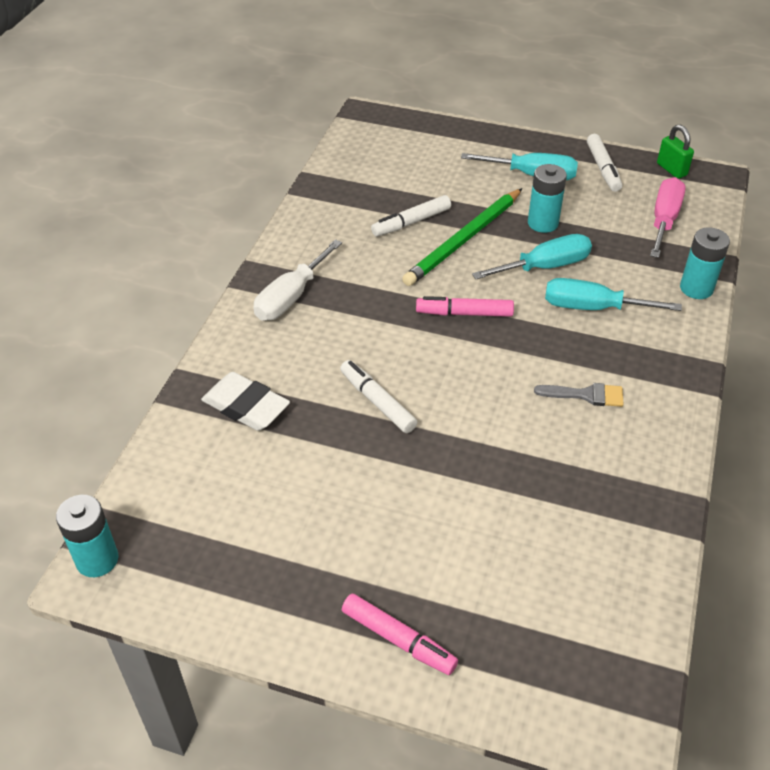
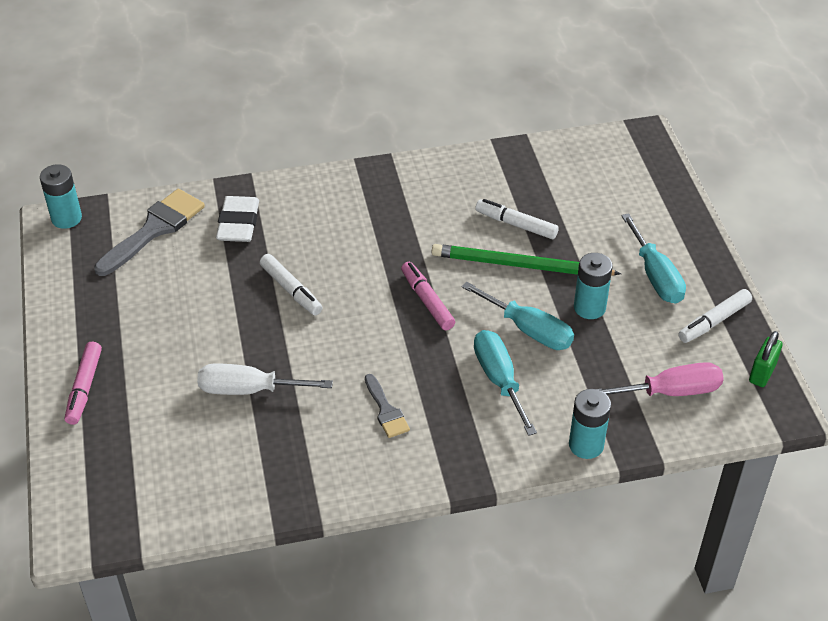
camera: 60 degrees right, 0 degrees up
white screwdriver [253,239,342,321] -> white screwdriver moved to [197,364,333,395]
white marker [340,360,418,433] -> white marker turned 120 degrees clockwise [260,254,323,315]
none -> grey brush [94,189,205,276]

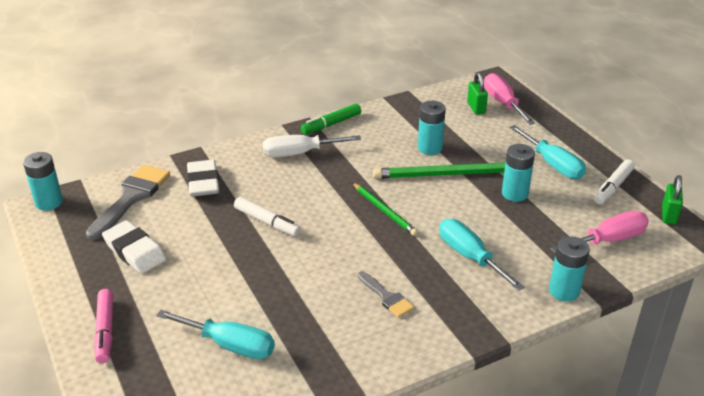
camera: 15 degrees left, 10 degrees down
white screwdriver [197,364,333,395] -> white screwdriver moved to [263,135,361,158]
pink marker [401,262,455,330] -> green pencil [353,183,418,236]
turquoise screwdriver [462,281,574,350] -> turquoise screwdriver moved to [156,310,275,359]
white marker [475,199,559,239] -> turquoise battery [418,101,446,155]
none -> white eraser [102,220,166,274]
none -> green marker [301,104,361,134]
none -> green padlock [467,72,488,115]
none -> pink screwdriver [484,73,535,125]

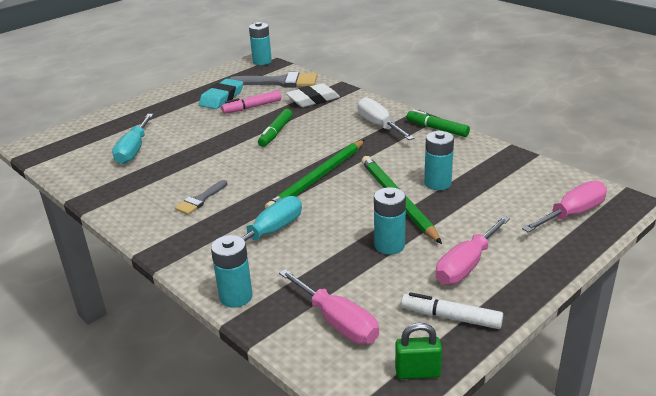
camera: 75 degrees right, 5 degrees down
pink marker [94,289,113,363] -> pink marker moved to [221,90,282,114]
white eraser [102,220,166,274] -> turquoise eraser [199,79,243,109]
white marker [234,197,301,236] -> green marker [258,109,293,147]
green pencil [353,183,418,236] -> green pencil [265,140,365,209], size x1.62
green padlock [467,72,488,115] -> none
turquoise screwdriver [510,125,586,179] -> pink screwdriver [436,216,510,285]

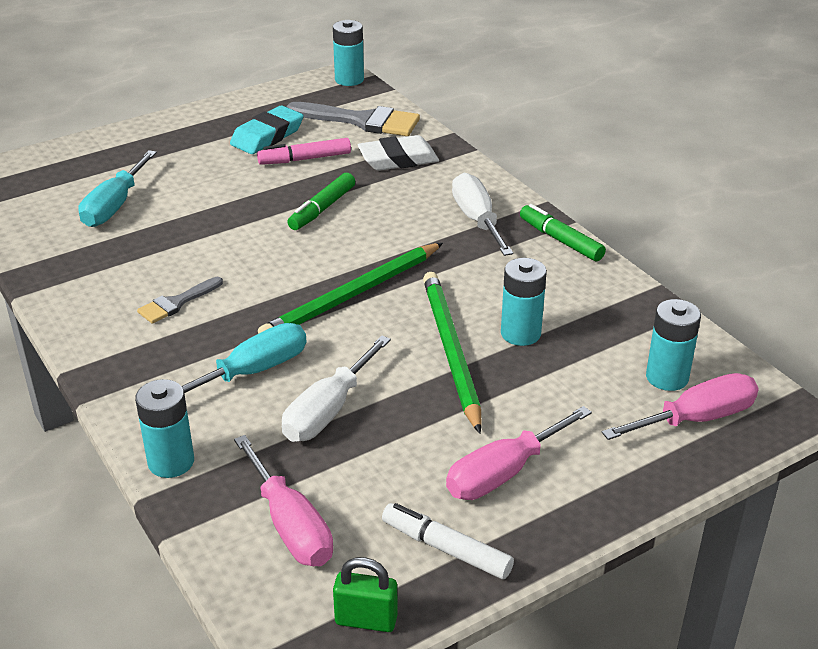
camera: 10 degrees right, 5 degrees up
turquoise battery [374,187,406,255] -> turquoise battery moved to [646,299,701,391]
none -> white screwdriver [282,335,391,442]

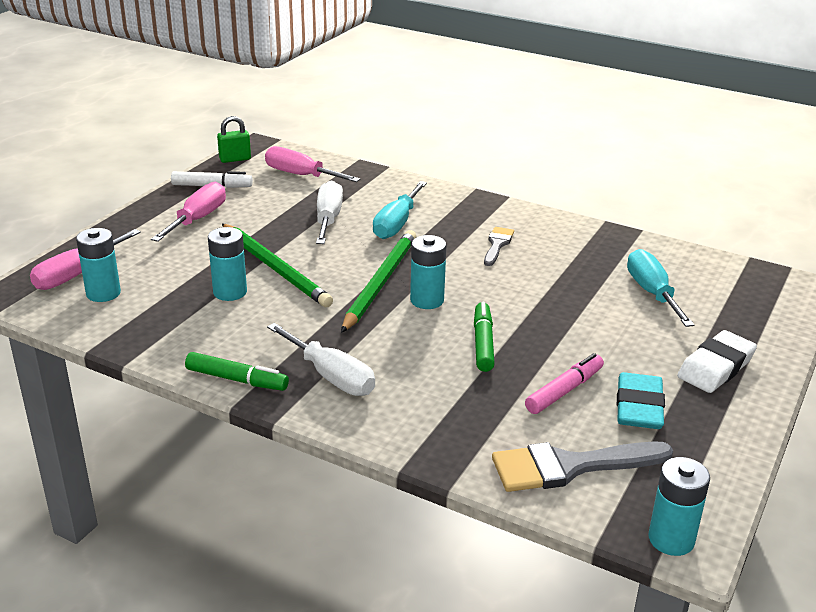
camera: 150 degrees right, 5 degrees down
turquoise battery [135,379,194,478] -> turquoise battery moved to [410,235,447,309]
white eraser [357,135,439,171] -> white eraser moved to [677,330,757,393]

